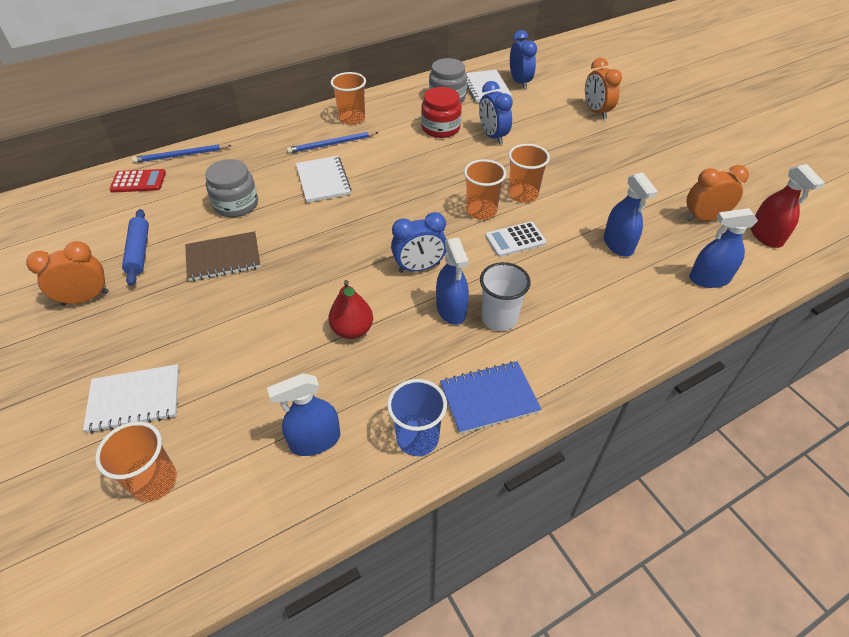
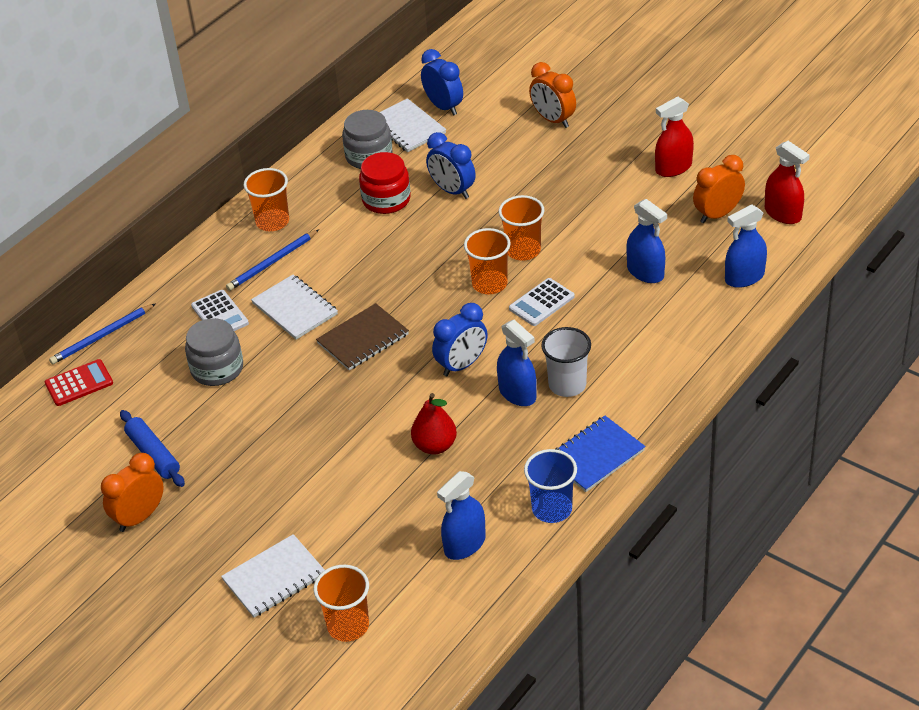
camera: 20 degrees left, 5 degrees down
brown notebook [185,231,261,281] -> brown notebook moved to [316,303,409,371]
none -> white calculator [191,290,249,331]
none -> red spray bottle [655,96,694,177]

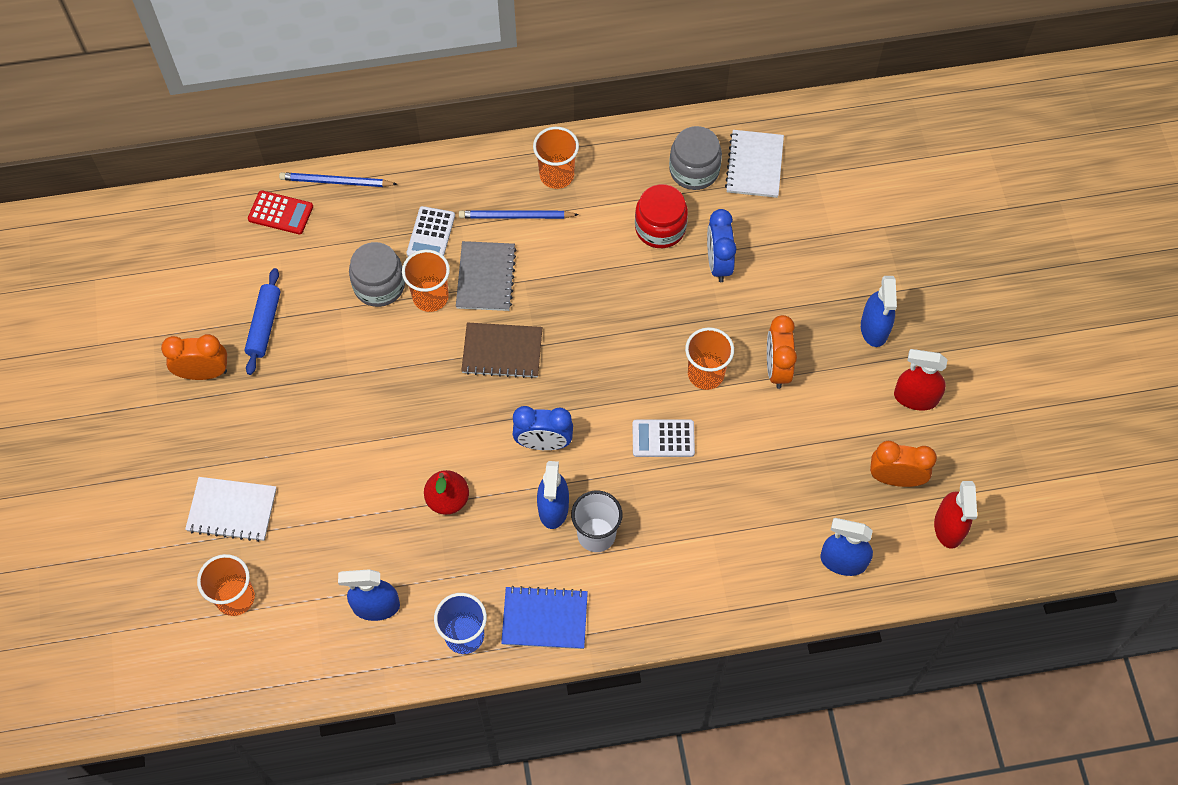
camera: 40 degrees right, 20 degrees up
white notebook [251,274,338,340] -> grey notebook [456,241,516,311]
blue clock [421,49,463,116] -> none
orange cup [464,228,511,294] -> orange cup moved to [402,250,450,312]
orange clock [529,62,576,128] -> orange clock moved to [767,315,797,389]
blue spray bottle [626,199,667,283] -> blue spray bottle moved to [861,276,897,347]

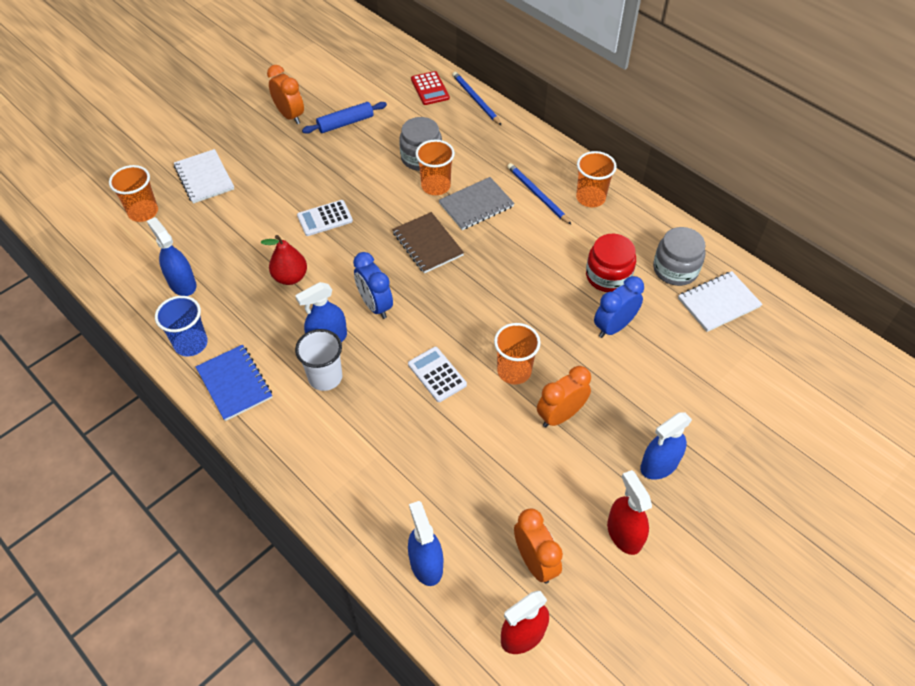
camera: 55 degrees right, 10 degrees down
white calculator [407,206,455,257] -> white calculator moved to [297,200,353,236]

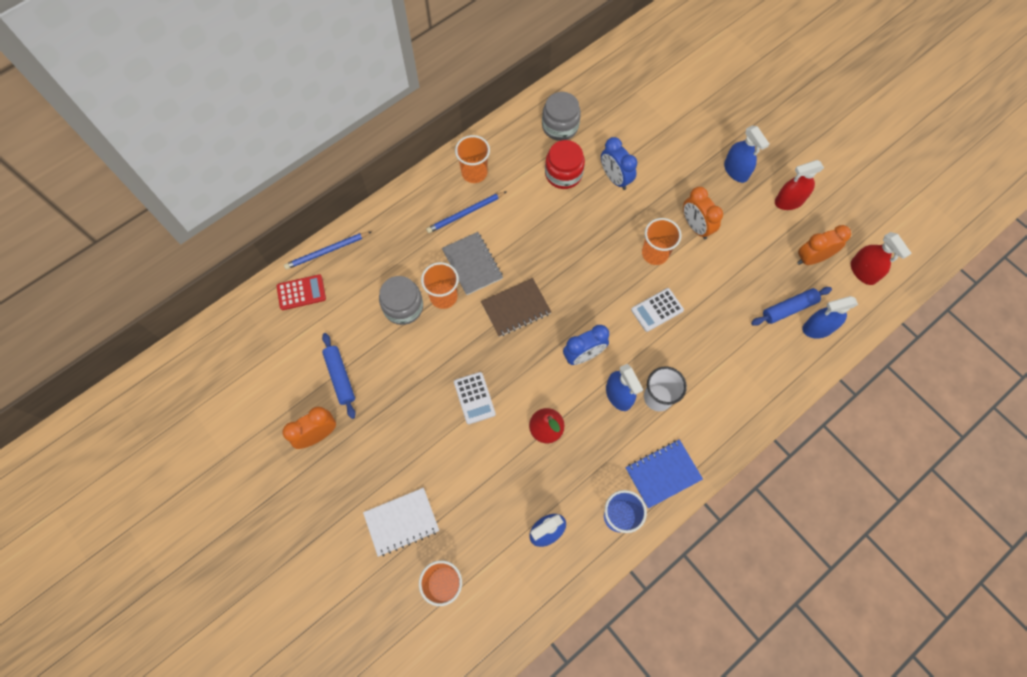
camera: 85 degrees left, 15 degrees up
white notebook [678,271,762,332] -> none
none -> blue rolling pin [751,287,832,326]

